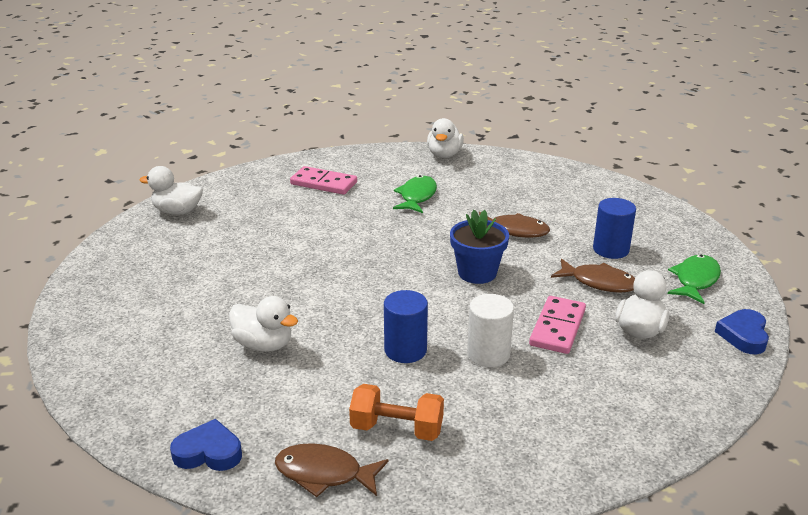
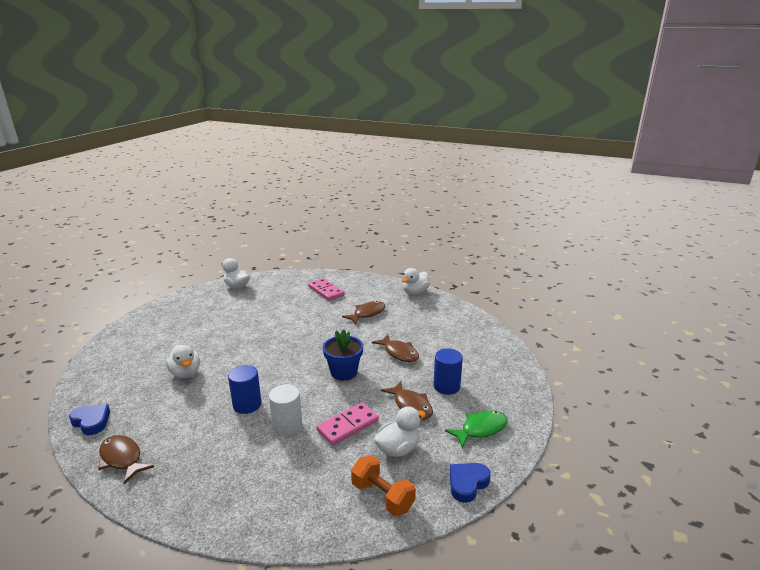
camera: 30 degrees right, 5 degrees down
orange dumbbell [349,384,444,441] -> orange dumbbell moved to [351,456,416,516]
green fish [393,175,437,213] -> brown fish [342,301,385,325]

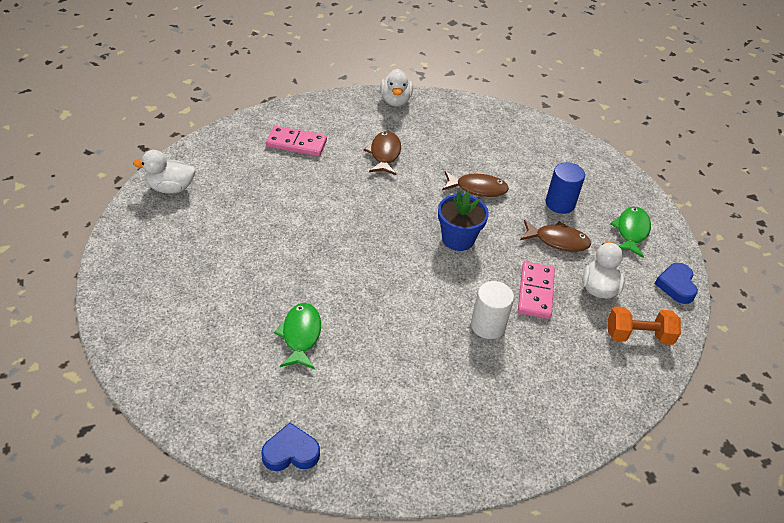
camera: 45 degrees left, 20 degrees up
brown fish [98,435,154,484] -> none
white duck [166,345,200,378] -> green fish [274,303,321,369]
blue cylinder [228,365,262,414] -> none

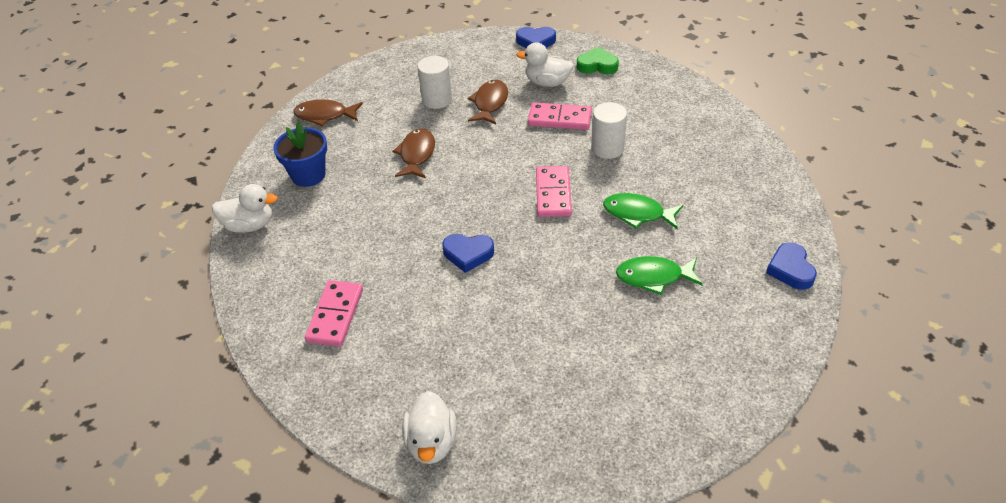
camera: 85 degrees left, 0 degrees up
brown fish [364,131,401,175] -> brown fish moved to [293,99,363,127]
blue flower pot [438,191,489,251] -> blue flower pot moved to [273,122,327,187]
blue cylinder [546,162,585,214] -> white cylinder [417,56,452,109]
orange dumbbell [608,306,681,345] -> green heart [577,47,619,74]
green fish [610,207,651,258] -> green fish moved to [603,193,683,229]
none -> blue heart [442,234,494,273]
none -> pink domino [536,166,572,217]

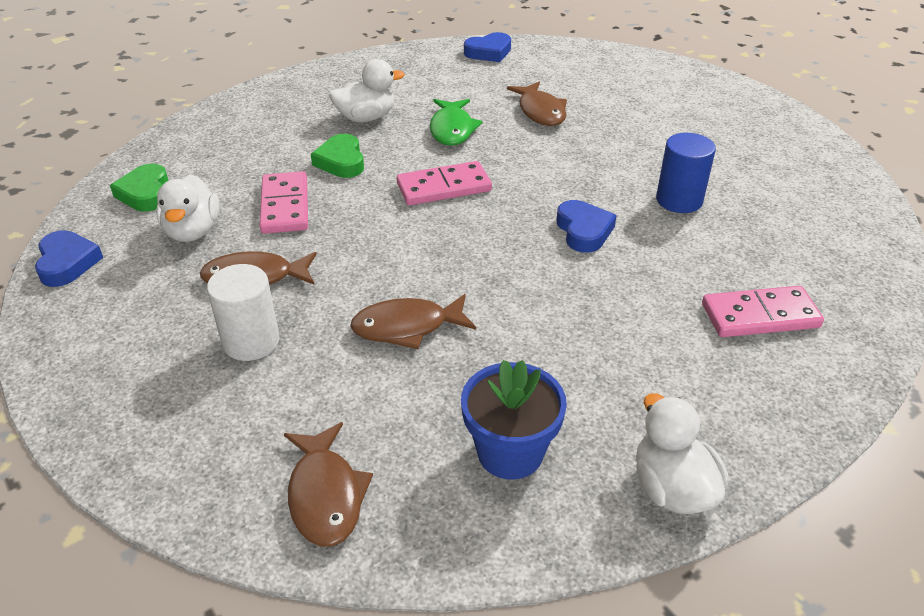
camera: 110 degrees left, 5 degrees down
white duck [402,391,457,464] -> white duck moved to [329,59,404,122]
white cylinder [591,102,627,159] -> green heart [311,134,364,178]
green fish [616,256,703,295] -> brown fish [507,81,567,126]
none -> blue cylinder [656,133,716,213]

